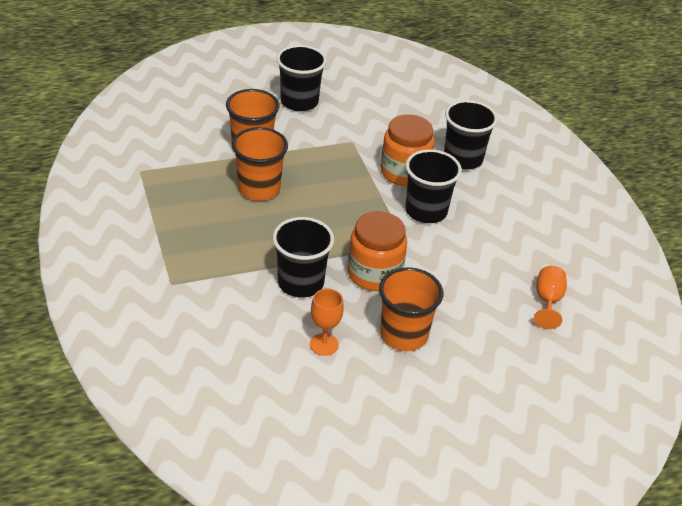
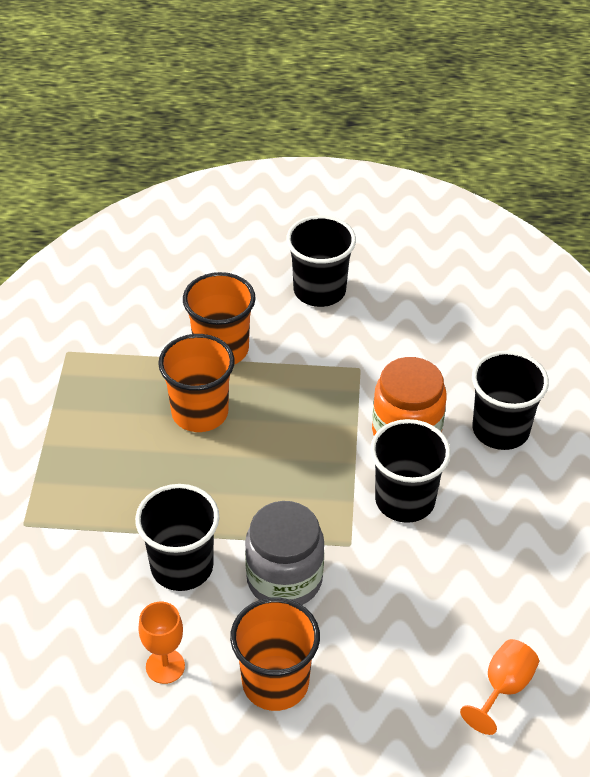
camera: 25 degrees right, 5 degrees up
orange jar [348,211,407,291] -> grey jar [245,501,324,605]

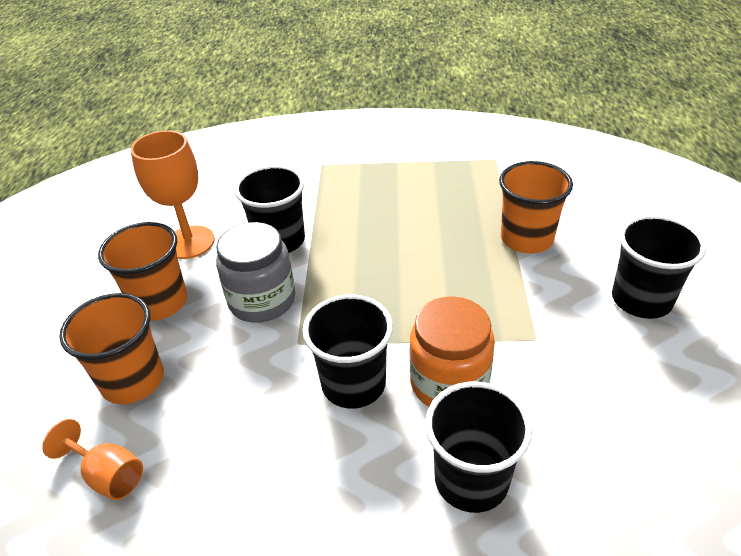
camera: 90 degrees right, 5 degrees down
orange goblet [138,602,185,684] -> orange goblet [131,130,215,259], size x1.67
orange cup [158,334,235,432] -> orange cup moved to [59,293,164,404]

